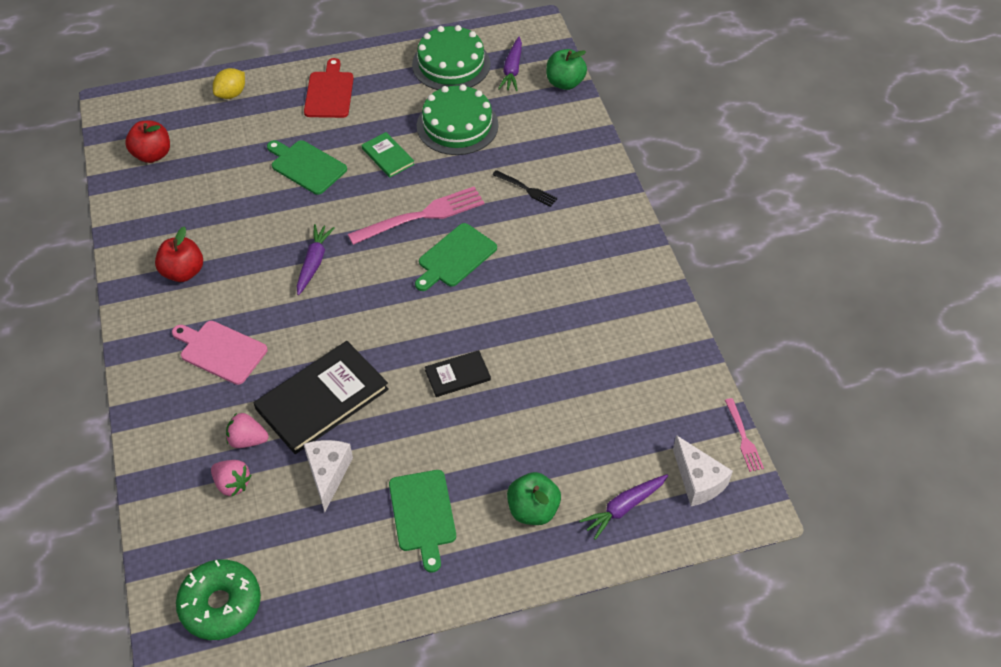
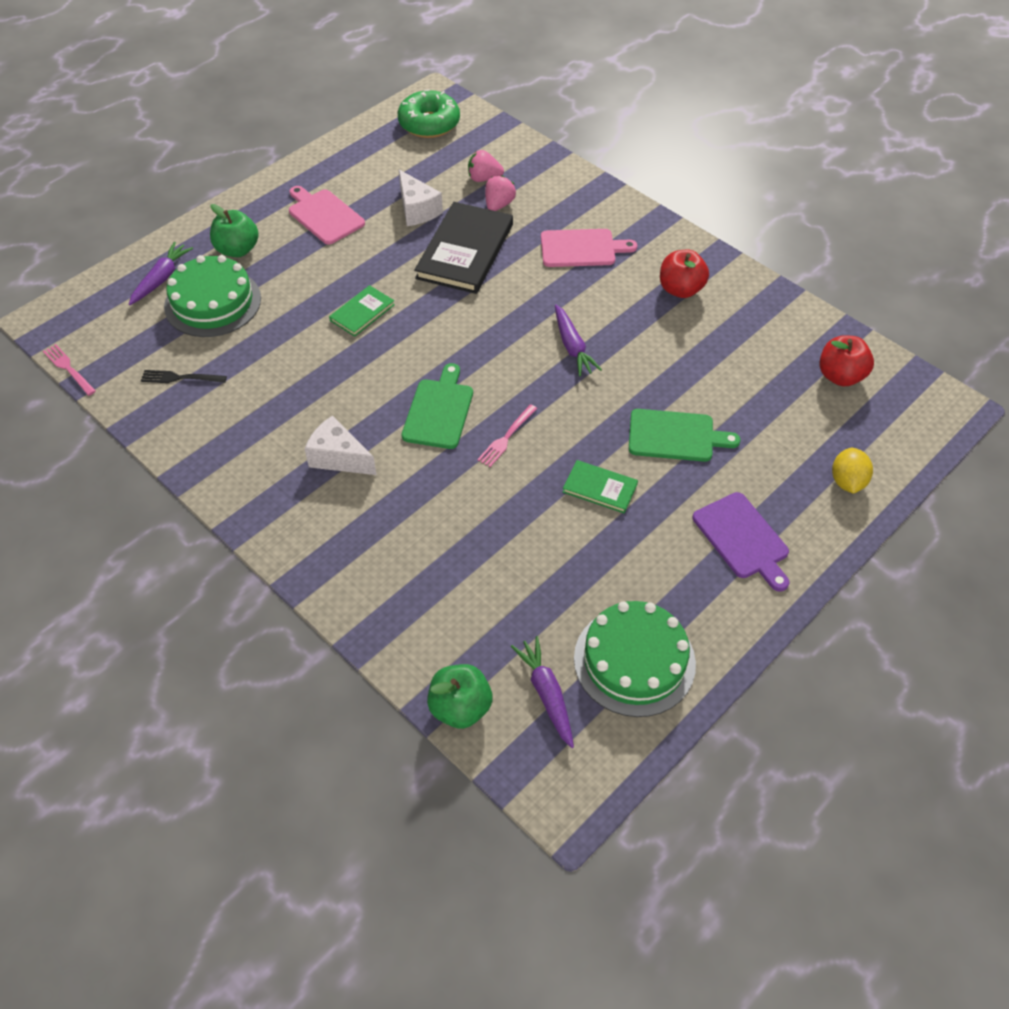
camera: 150 degrees right, 0 degrees up
pink strawberry [226,413,269,448] -> pink strawberry turned 45 degrees counterclockwise [485,175,516,211]
red cutting board [304,58,354,118] -> purple cutting board [693,492,789,592]
pink fork [348,187,485,245] -> pink fork [477,404,537,467], size x0.52
green cutting board [389,470,456,572] -> pink cutting board [289,186,365,245]
green cake [417,84,498,155] -> green cake moved to [164,255,261,337]
black book [425,350,491,397] -> green book [329,285,395,337]
black fork [492,170,558,207] -> black fork moved to [141,370,227,383]
white cheese [673,435,733,506] -> white cheese moved to [305,415,377,475]

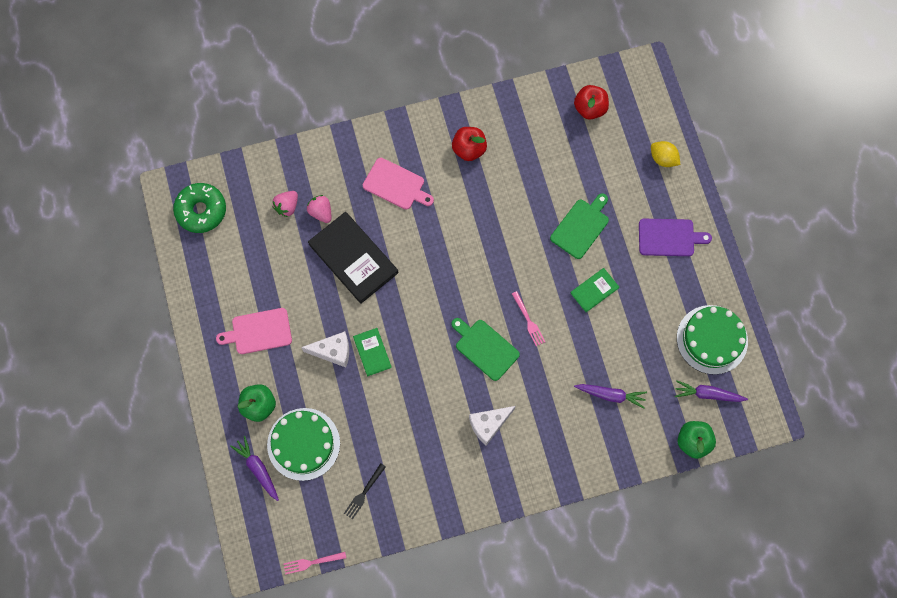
camera: 60 degrees left, 20 degrees up
white cheese [399,170,443,226] -> white cheese moved to [301,331,349,367]
pink cutting board [541,229,637,267] -> pink cutting board turned 90 degrees clockwise [363,158,434,210]
purple carrot [555,305,602,377] -> purple carrot moved to [574,384,647,408]

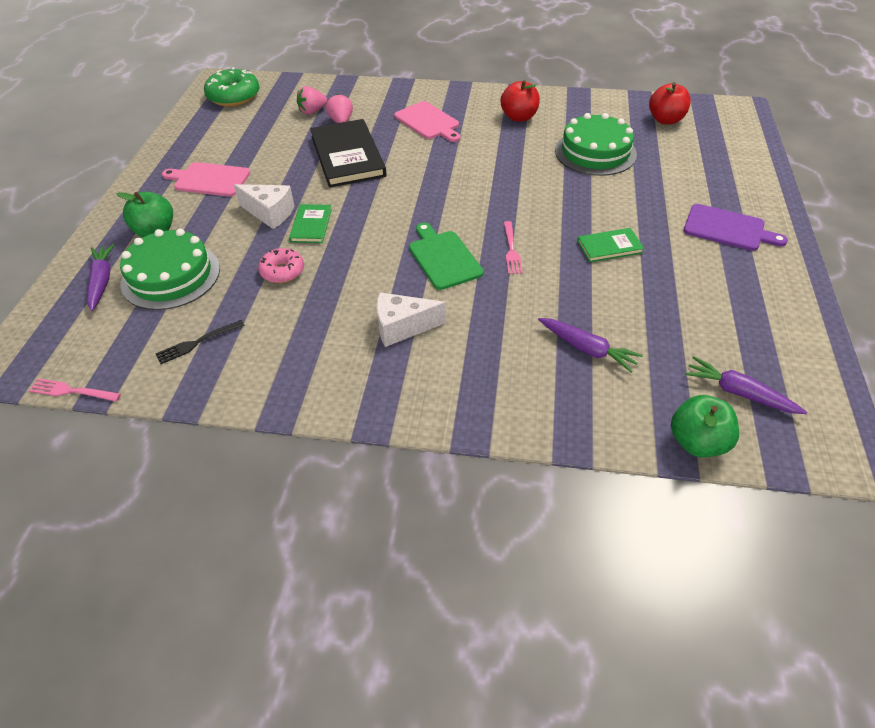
camera: 25 degrees right, 25 degrees down
green cutting board [550,194,609,259] -> none
yellow lemon [651,141,680,167] -> none
green cake [677,305,748,375] -> green cake moved to [555,113,637,176]
none -> pink donut [258,248,304,283]

